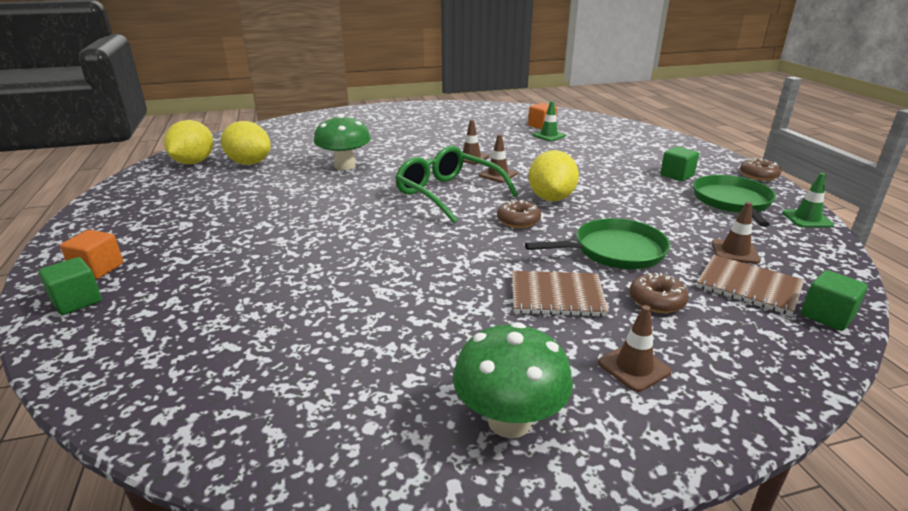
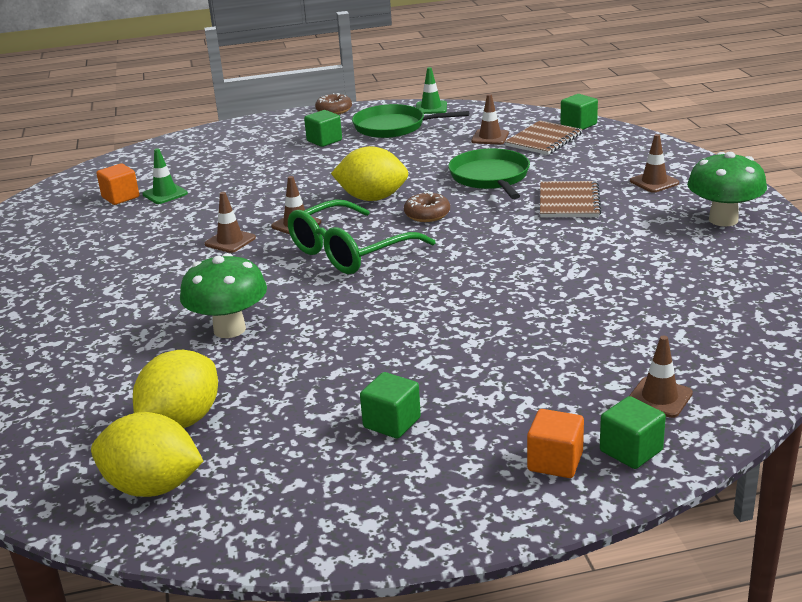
camera: 85 degrees left, 0 degrees up
brown donut [630,272,689,313] -> none
none -> green cube [360,372,421,439]
none -> brown traffic cone [629,336,693,418]

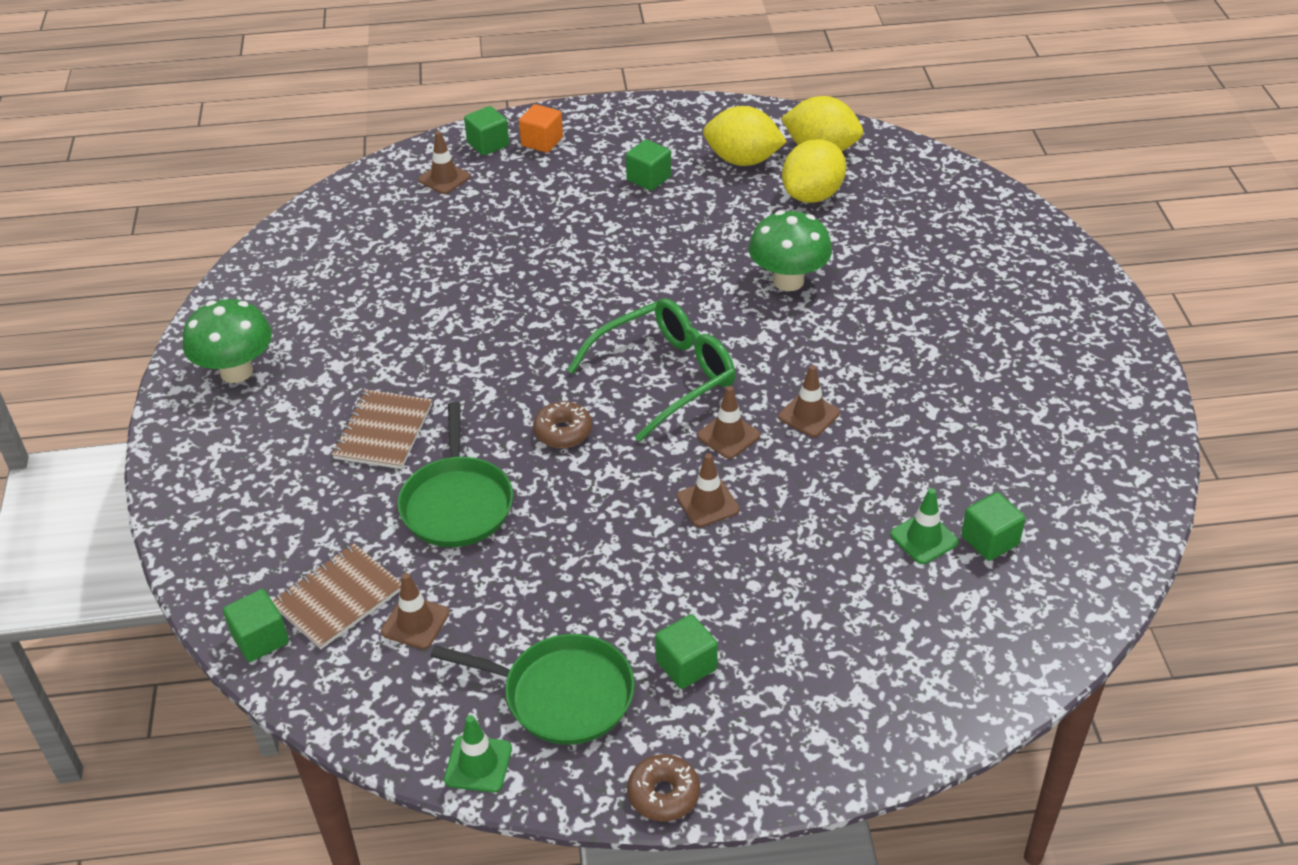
camera: 175 degrees left, 15 degrees up
orange cube [96,163,139,205] -> green cube [961,492,1026,561]
yellow lemon [331,146,408,201] -> yellow lemon moved to [703,106,787,166]
brown traffic cone [630,134,679,193] -> brown traffic cone moved to [677,453,740,527]

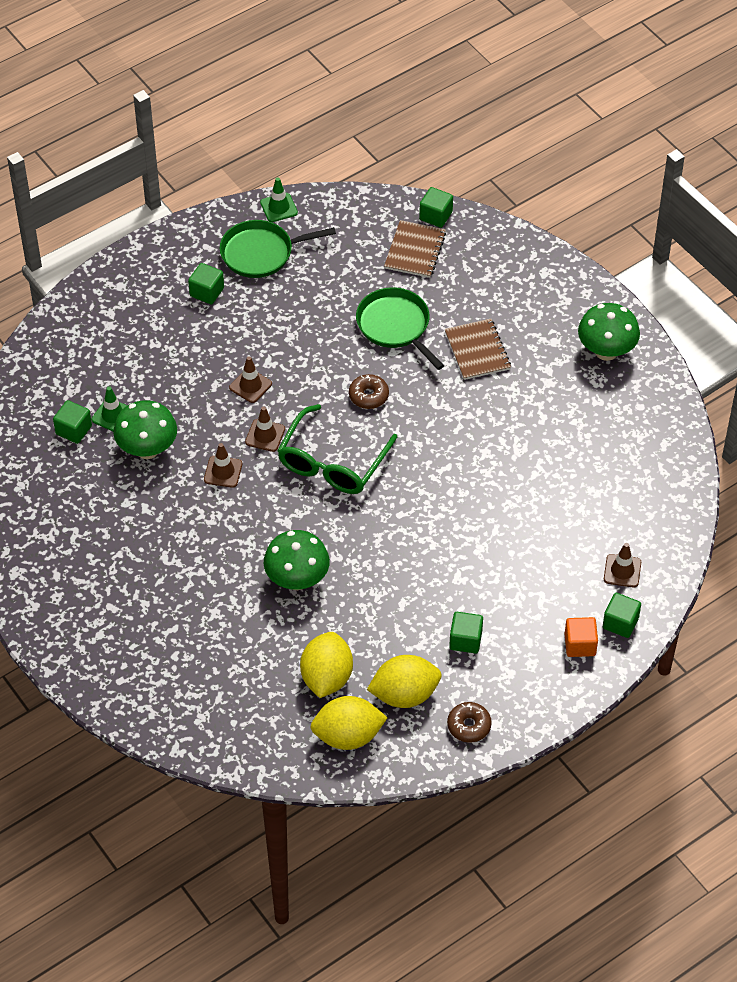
camera: 150 degrees right, 10 degrees up
brown traffic cone [381,573,450,649] -> none
brown donut [627,754,700,821] -> brown donut moved to [447,702,492,743]
none -> green mushroom [113,400,177,459]

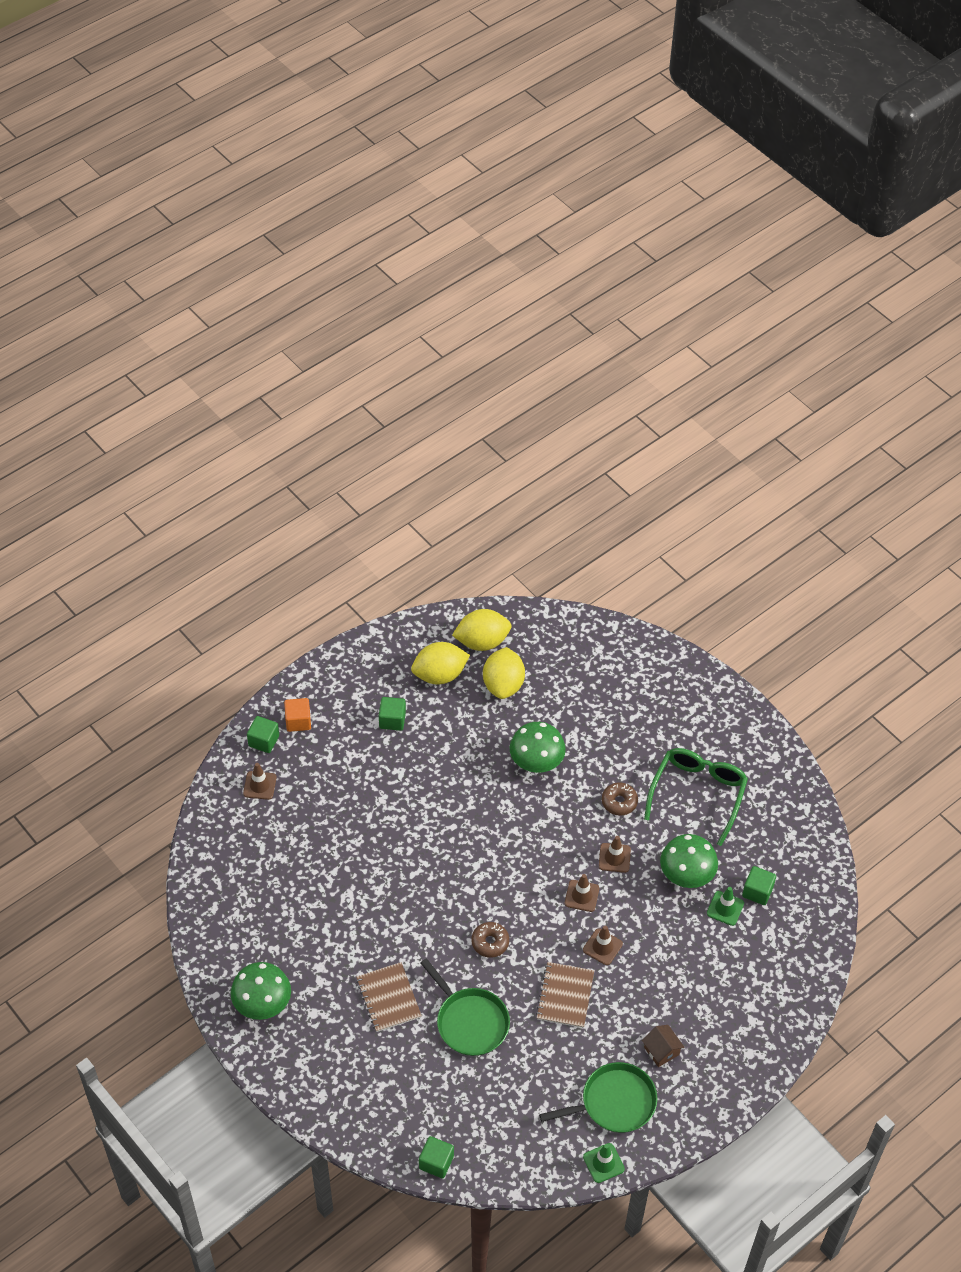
camera: 175 degrees right, 0 degrees up
green cube [188,263,224,304] -> brown house [642,1025,685,1067]
green glasses [277,404,397,494] -> green glasses moved to [644,748,748,846]
brown notebook [384,220,446,278] -> brown notebook moved to [536,962,594,1028]
brown donut [447,702,492,743] -> brown donut moved to [602,782,638,816]

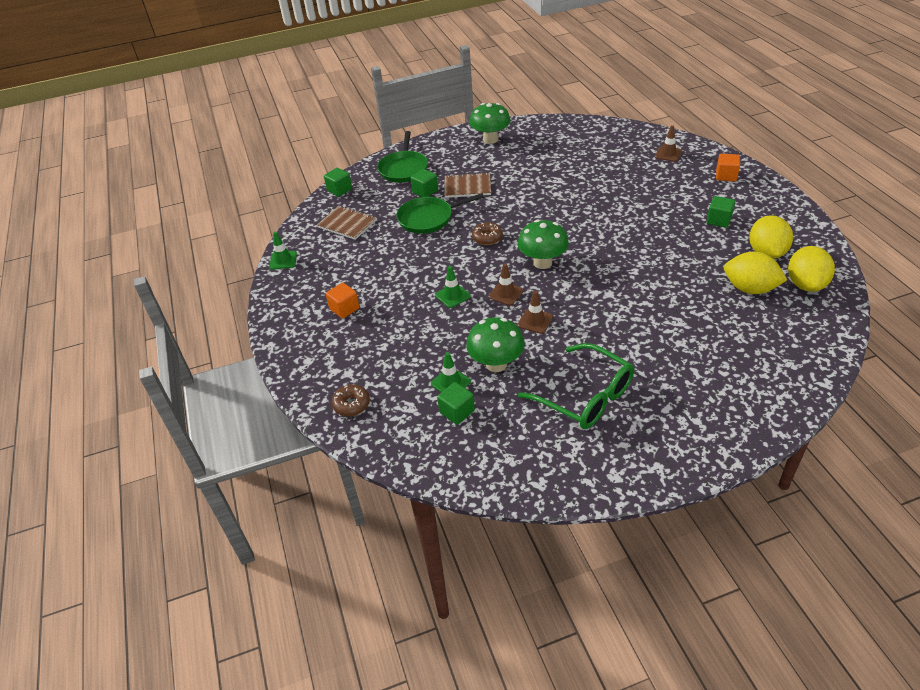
camera: 115 degrees right, 10 degrees down
green cube [247,716,279,753] -> green cube moved to [411,169,438,197]
green mushroom [510,722,566,773] -> green mushroom moved to [518,220,569,269]
brown notebook [536,962,594,1028] -> brown notebook moved to [317,206,377,240]
green pan [539,1062,657,1133] -> green pan moved to [377,131,428,183]
brown traffic cone [583,926,623,965] -> green traffic cone [435,266,471,308]
brown donut [602,782,638,816] -> brown donut moved to [331,384,370,416]
brown house [642,1025,685,1067] -> orange cube [326,283,360,319]

